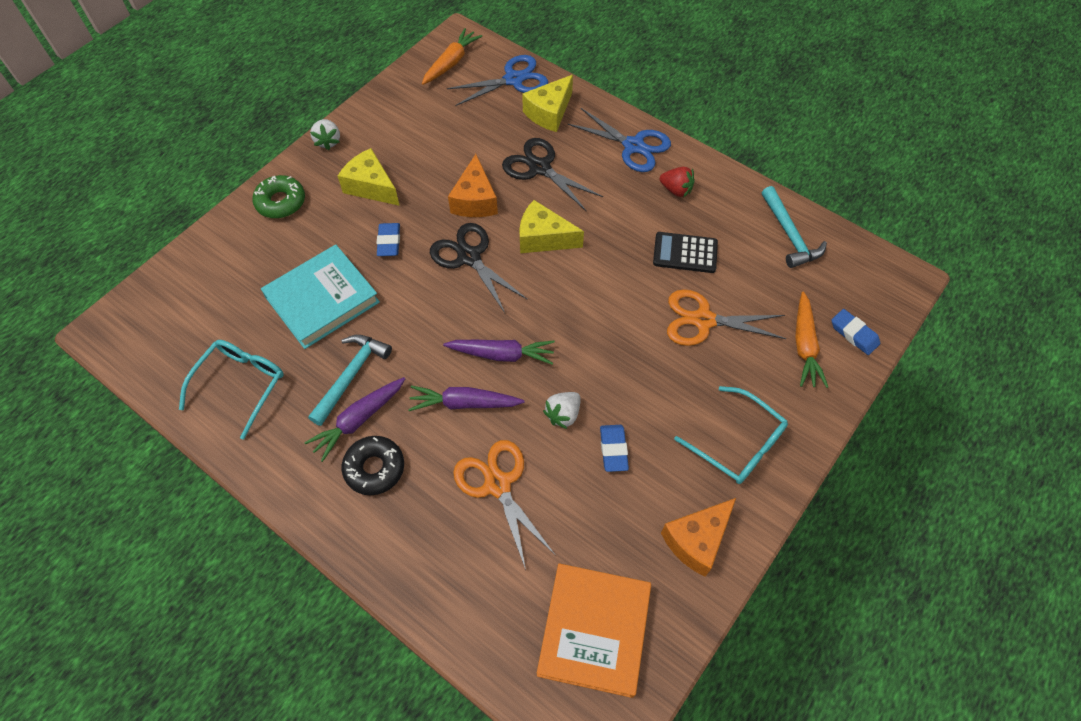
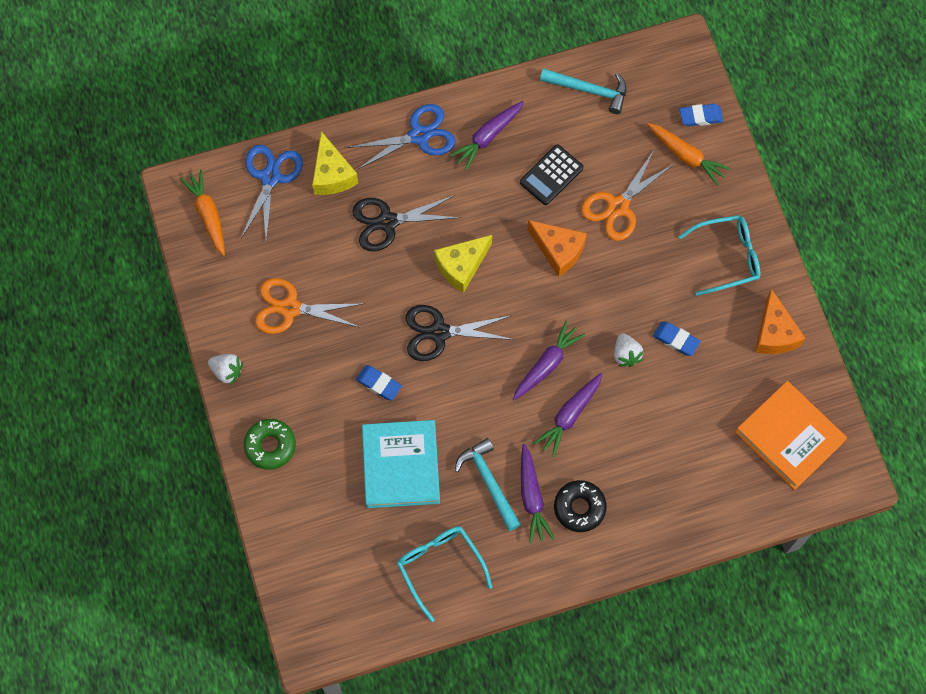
camera: 55 degrees left, 10 degrees up
yellow cheese [338,148,400,206] -> none
orange cheese [448,154,498,217] -> orange cheese moved to [527,220,587,277]
orange scissors [453,440,556,570] -> orange scissors moved to [255,278,362,334]
red strawberry [660,167,695,198] -> purple carrot [449,101,524,170]

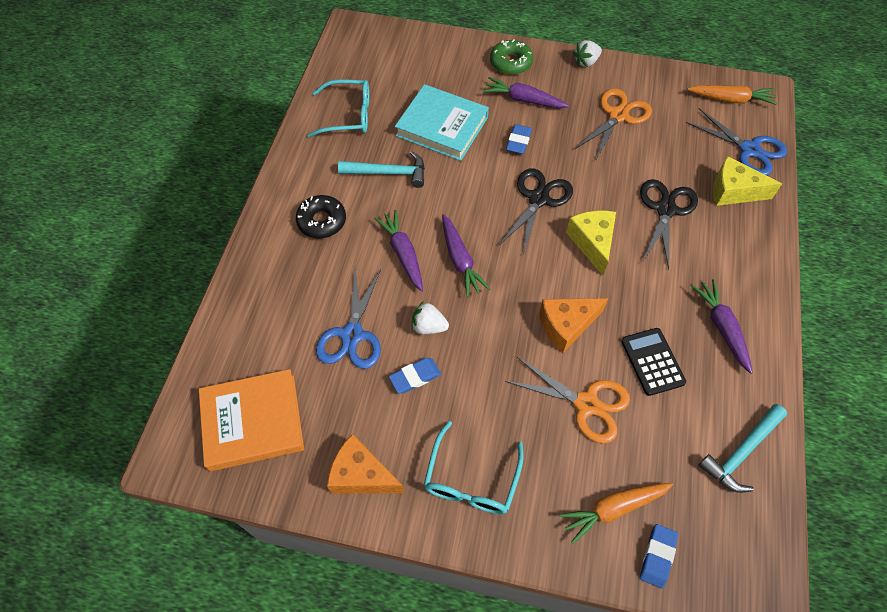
camera: 120 degrees right, 10 degrees down
blue scissors [348,104,456,170] -> blue scissors moved to [316,269,381,369]
blue eraser [356,365,402,401] -> blue eraser turned 45 degrees counterclockwise [506,124,532,154]
purple carrot [521,444,554,544] -> purple carrot moved to [483,77,569,108]
orange scissors [581,152,674,241] -> orange scissors turned 135 degrees clockwise [505,357,630,443]

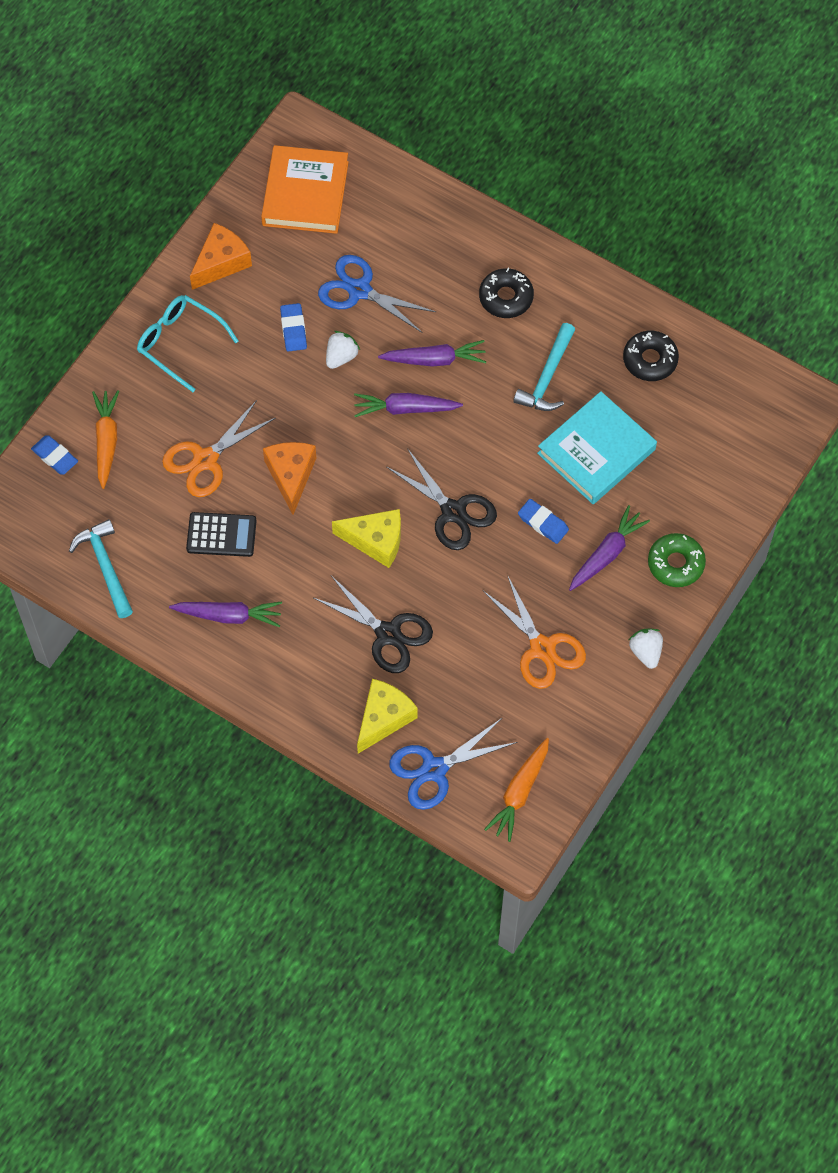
camera: 110 degrees right, 5 degrees up
turquoise glasses [307,80,369,137] -> black donut [623,331,679,381]

